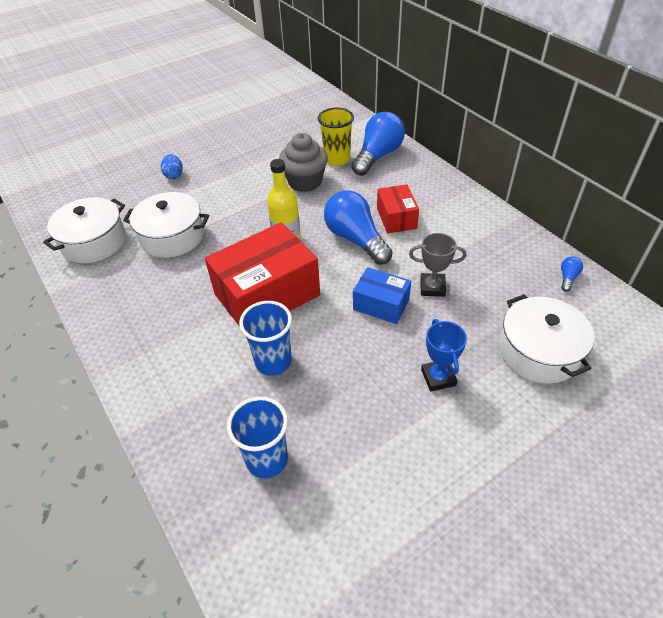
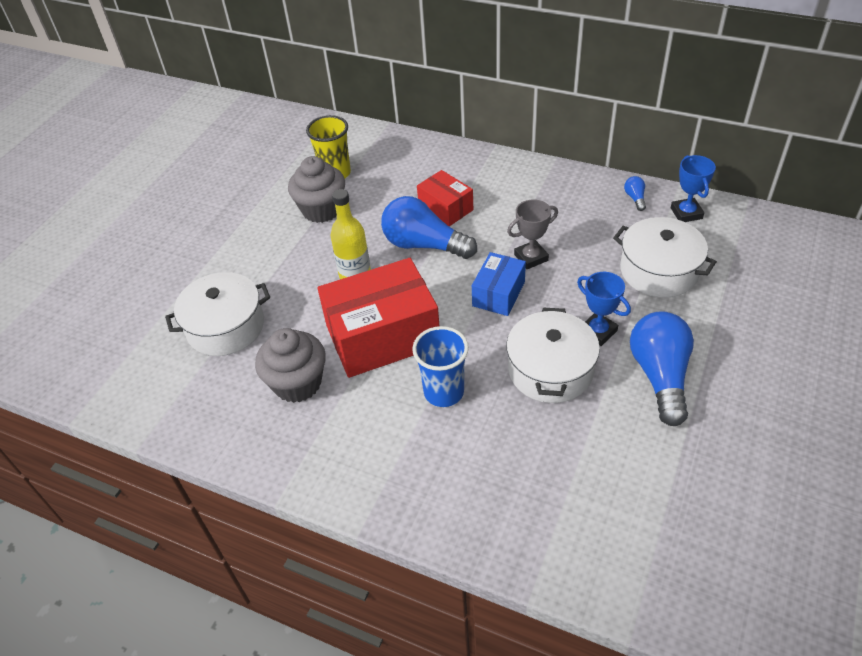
camera: 30 degrees left, 0 degrees up
white pot [43,197,126,263] -> white pot moved to [506,307,600,403]
blue egg [161,154,183,179] -> none
red box [205,222,320,327] -> red box turned 45 degrees clockwise [317,258,439,378]
blue cup [227,397,288,479] -> none
blue light bulb [352,112,405,176] -> blue light bulb moved to [630,311,694,426]
blue box [353,267,411,324] -> blue box turned 60 degrees counterclockwise [472,252,526,316]
none -> grey cupcake [255,328,326,403]
none -> blue trophy [671,155,716,222]

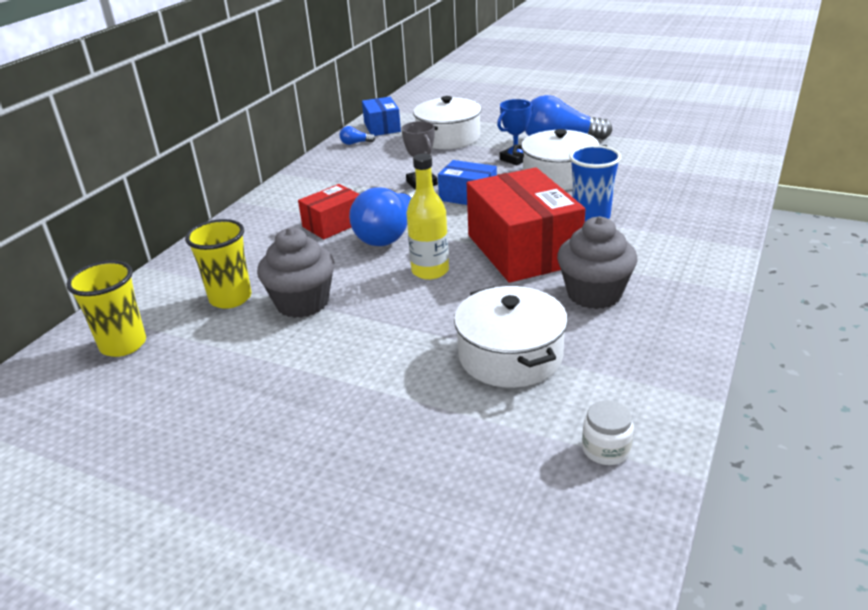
camera: 90 degrees left, 15 degrees down
blue trophy [671,155,716,222] -> blue box [362,97,401,136]
none -> yellow cup [66,261,146,357]
none -> white jar [582,400,634,465]

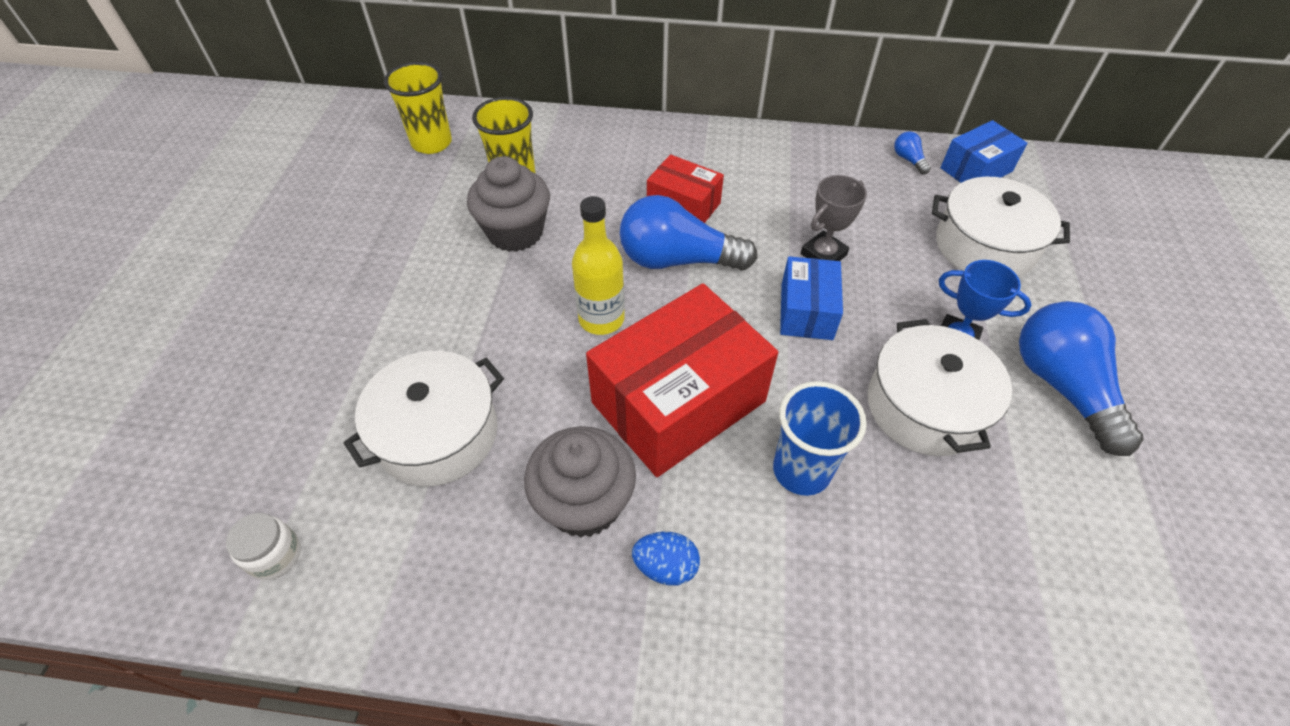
camera: 70 degrees right, 20 degrees up
none -> blue egg [632,532,700,586]

